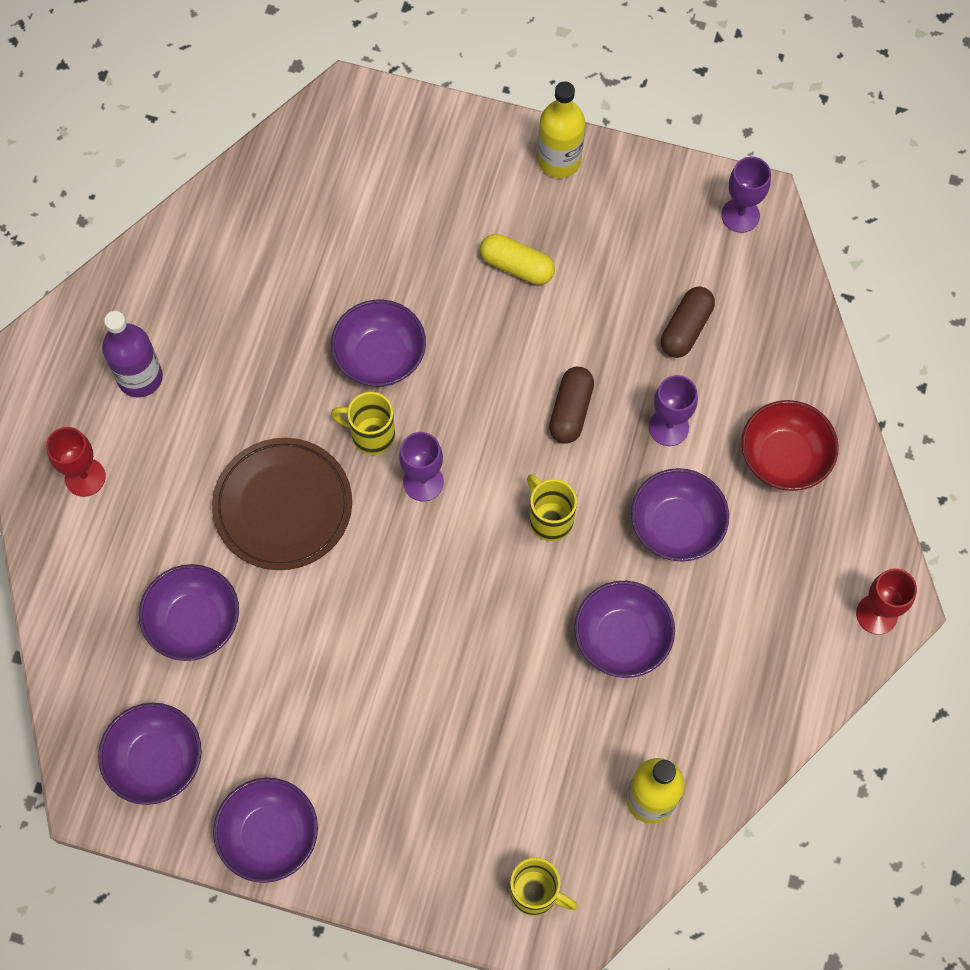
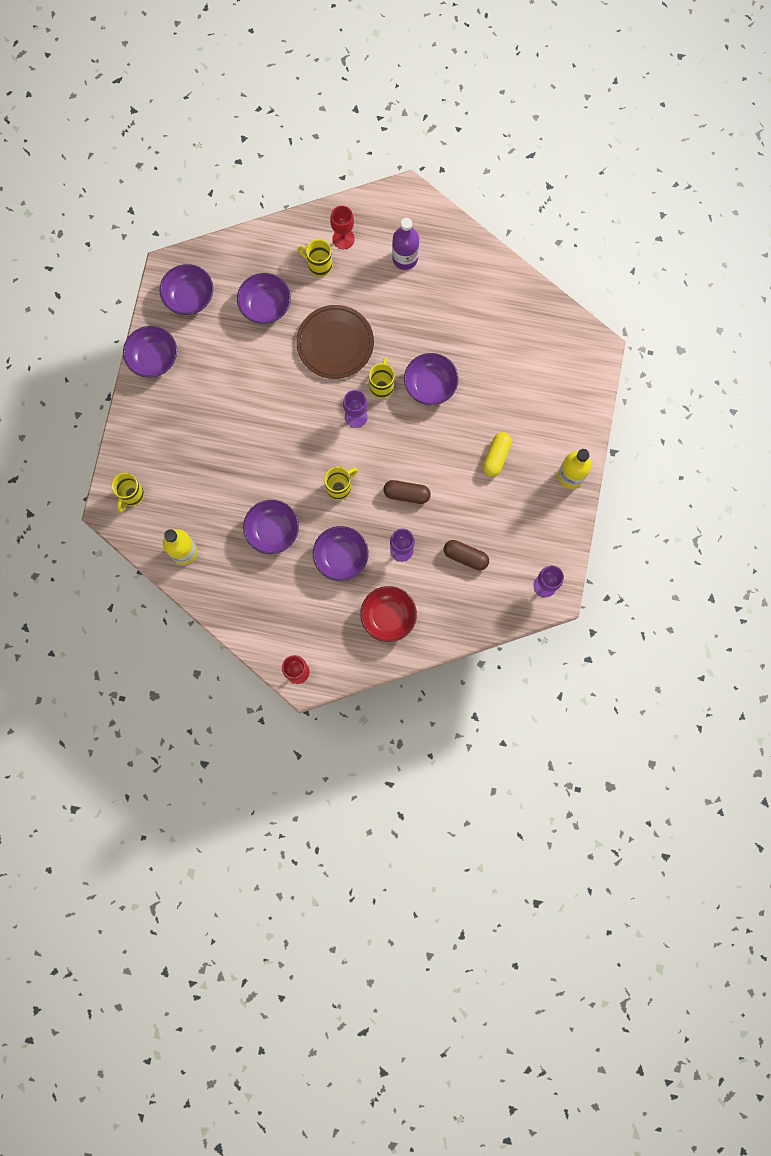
camera: 85 degrees right, 10 degrees up
none -> yellow mug [298,239,332,277]

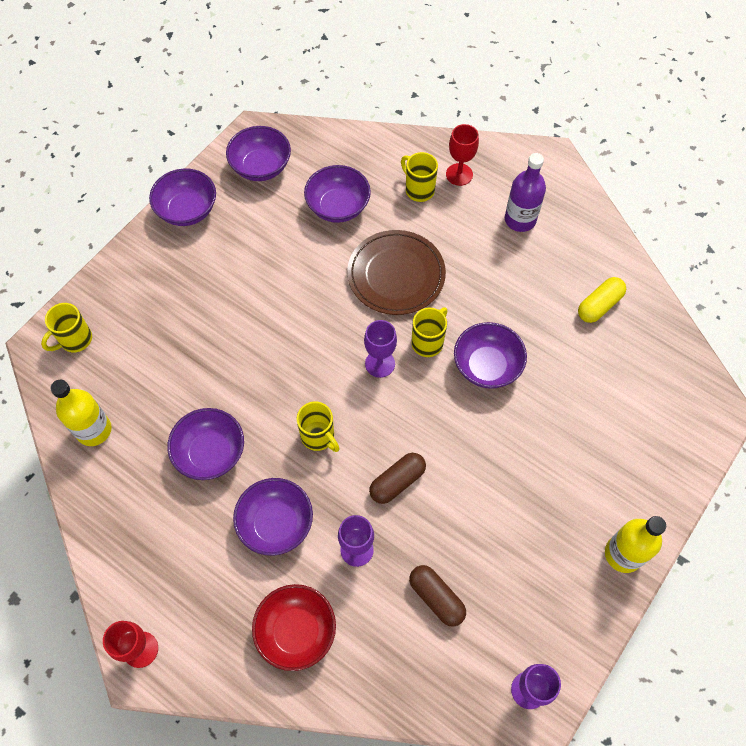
camera: 25 degrees right, 15 degrees down
yellow mug [324,467,358,500] -> yellow mug turned 60 degrees clockwise [296,402,340,452]
brown capsule [384,480,431,504] -> brown capsule turned 75 degrees counterclockwise [369,453,426,504]
yellow capsule [483,432,512,477] -> yellow capsule moved to [578,277,626,323]

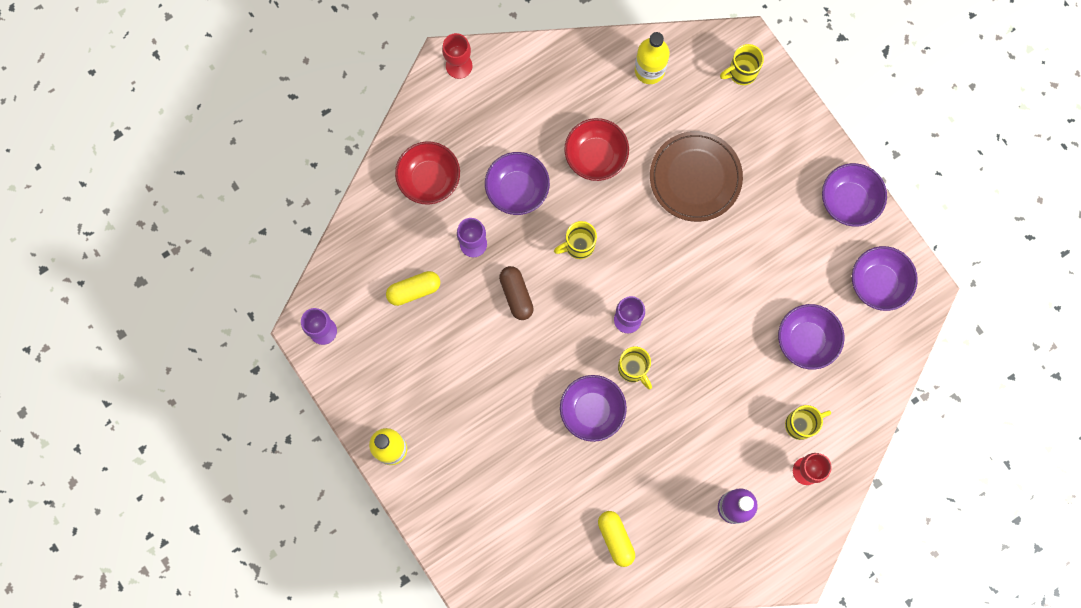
camera: 110 degrees right, 15 degrees up
yellow mug [41,303,92,352] -> yellow mug turned 90 degrees counterclockwise [720,44,764,85]
purple bowl [167,408,244,480] -> red bowl [564,118,629,181]
brown plate [347,230,446,315] -> brown plate moved to [650,131,743,222]
brown capsule [409,565,466,627] -> yellow capsule [386,271,440,306]

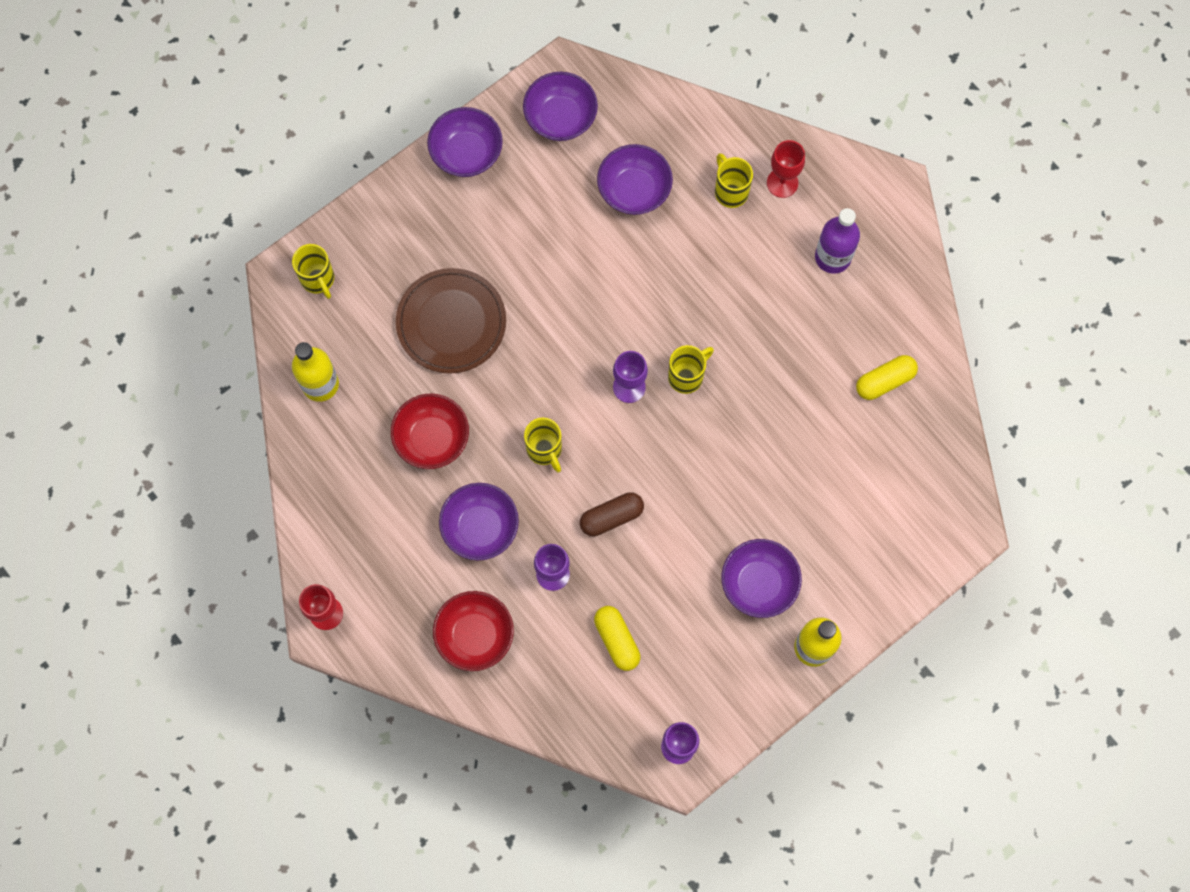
camera: 95 degrees left, 5 degrees down
purple bowl [560,375,627,442] -> purple bowl moved to [722,539,802,618]

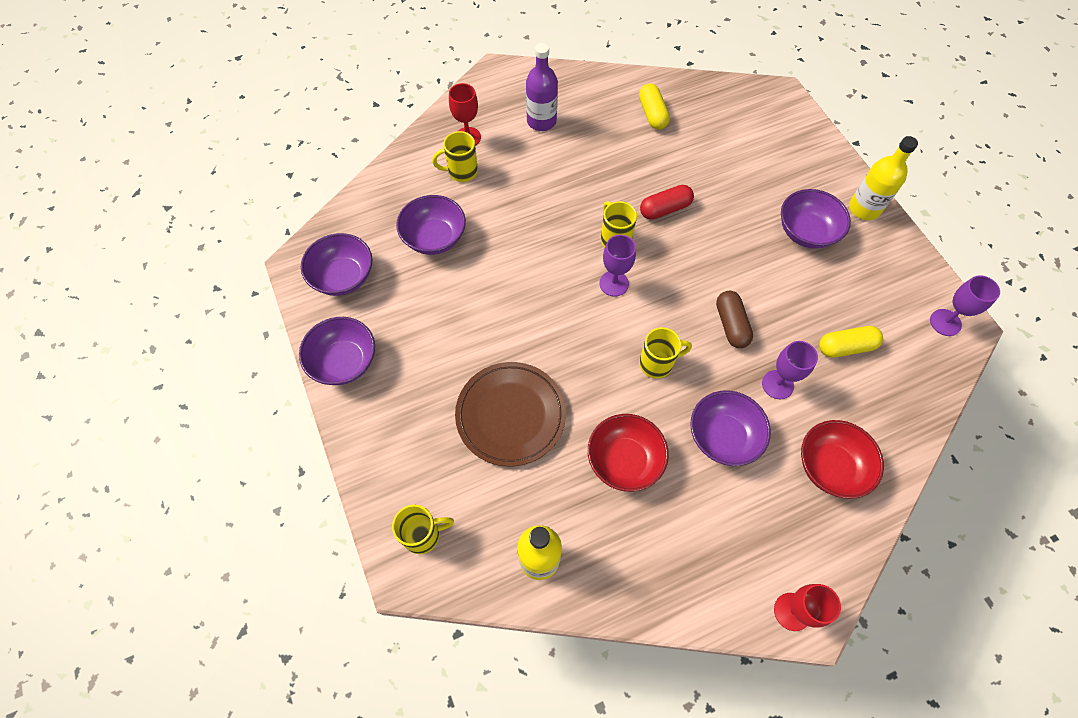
camera: 75 degrees left, 10 degrees down
none -> red capsule [640,185,694,220]

